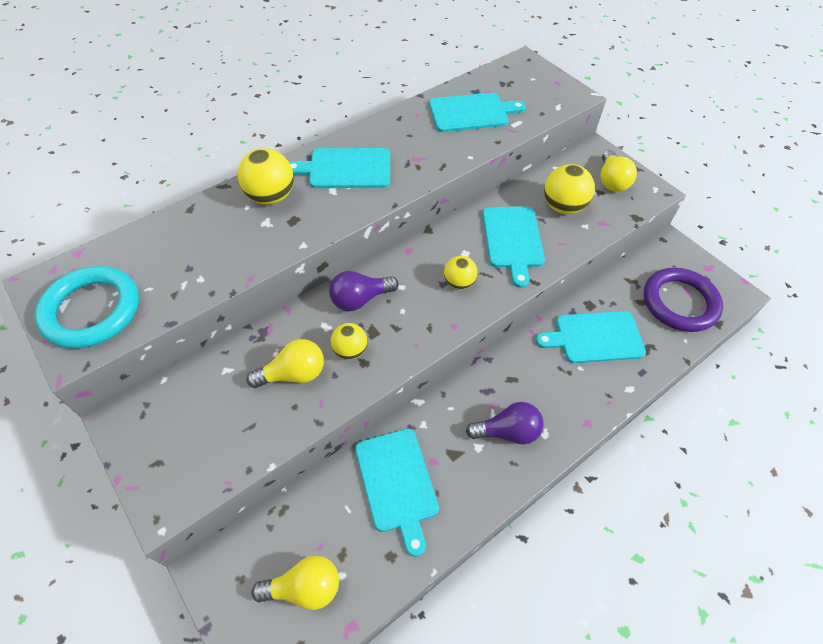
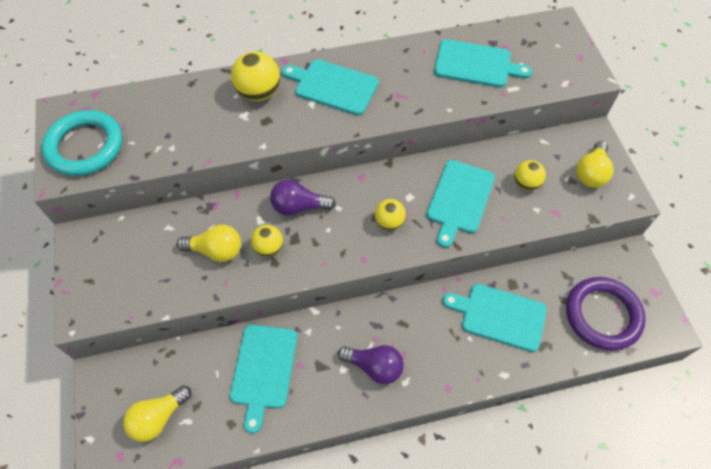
camera: 25 degrees right, 5 degrees up
yellow light bulb [252,555,339,610] -> yellow light bulb turned 120 degrees clockwise [123,385,192,442]
yellow ball [544,164,595,214] -> yellow ball [515,160,546,190], size x0.63

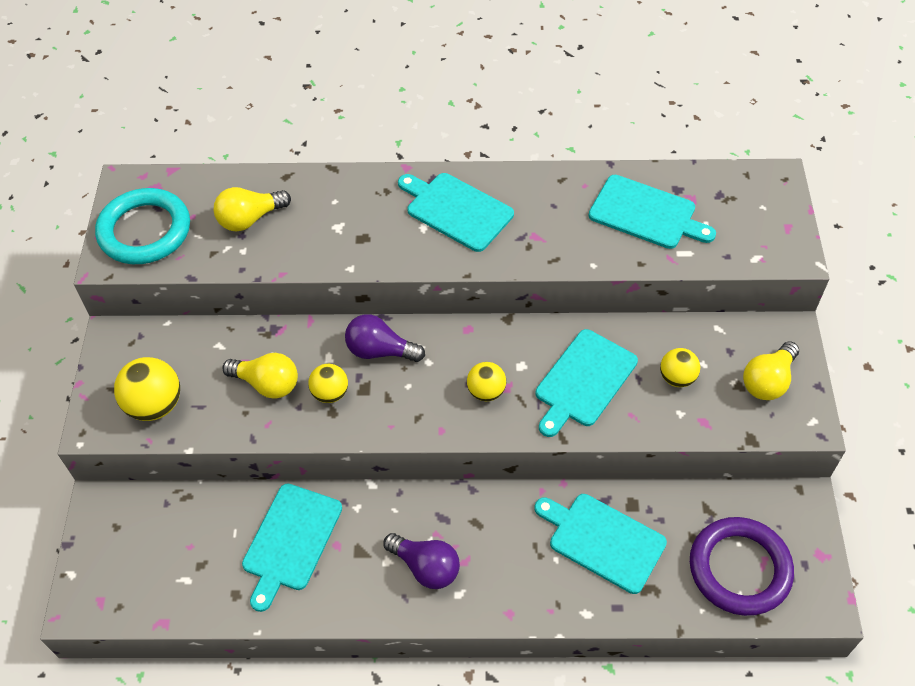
camera: 15 degrees right, 5 degrees down
yellow light bulb [123,385,192,442] -> yellow light bulb moved to [214,187,291,231]
yellow ball [231,51,280,101] -> yellow ball moved to [114,357,180,421]

